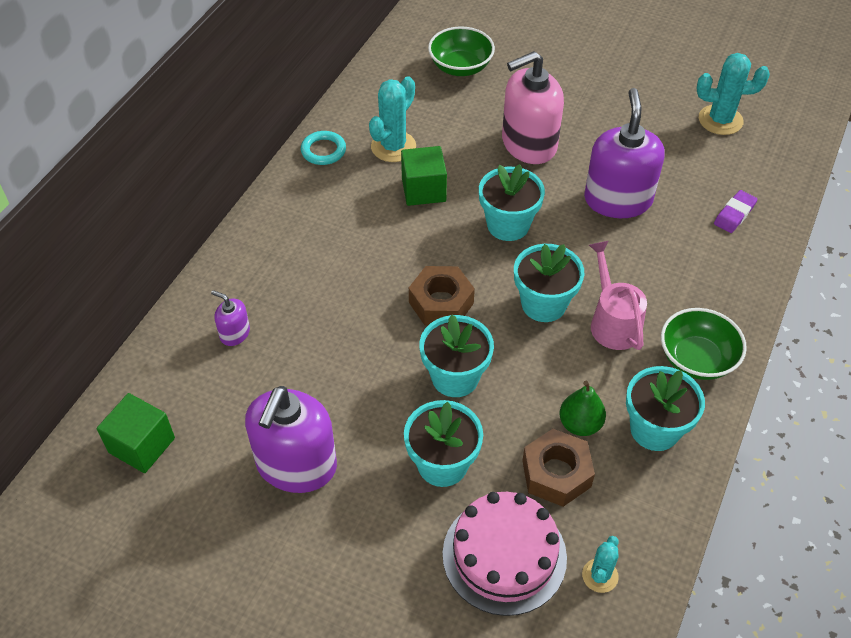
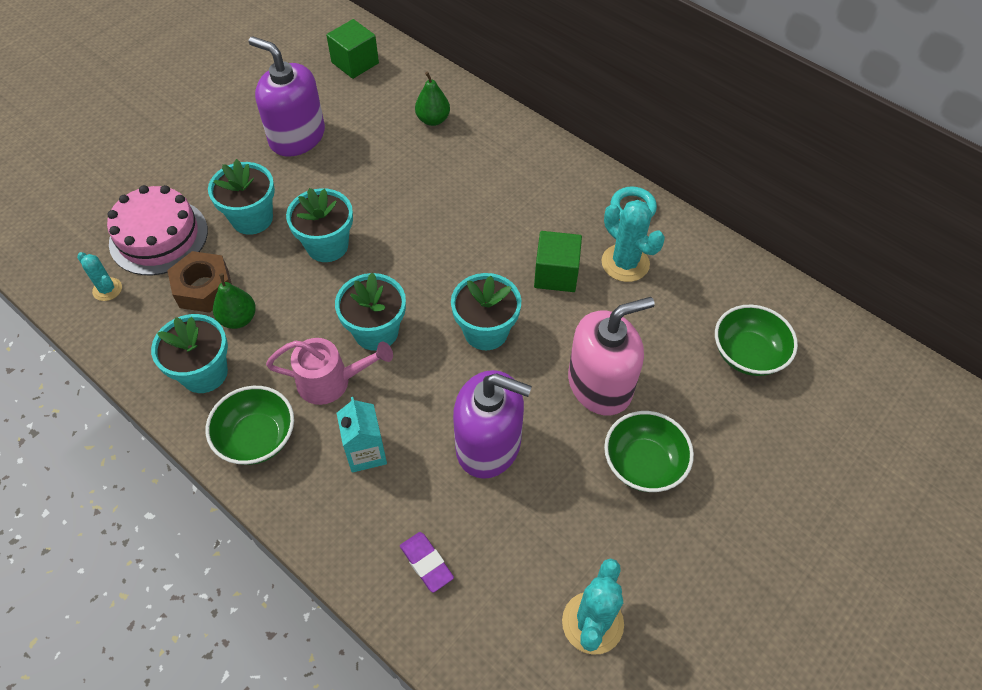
camera: 105 degrees right, 5 degrees up
purple soap dispenser [211,290,250,346] -> green pear [415,71,450,126]
brown nut [409,266,475,325] -> none
pink soap dispenser [502,51,564,164] -> pink soap dispenser turned 75 degrees clockwise [568,297,655,415]
none -> turquoise carton [337,397,387,473]
none -> green bowl [604,411,694,492]

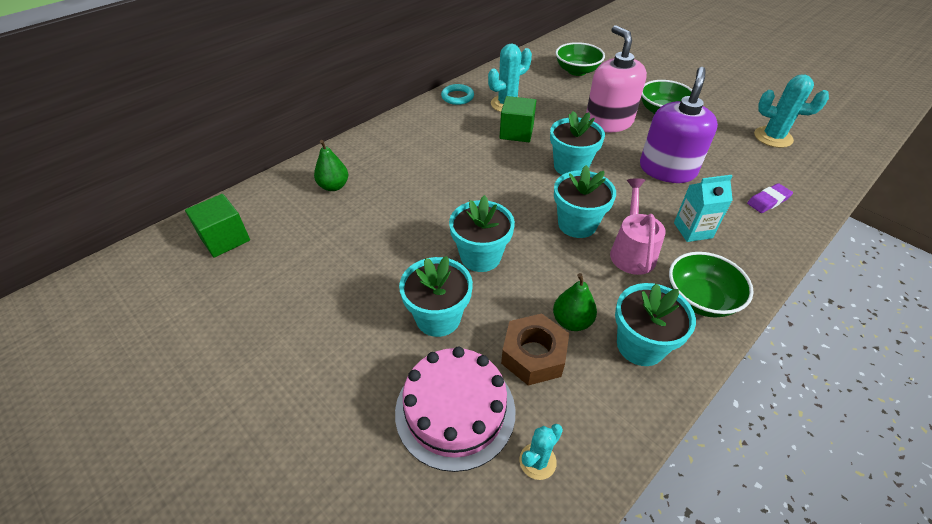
camera: 85 degrees left, 10 degrees down
purple soap dispenser [249,36,325,157] -> none

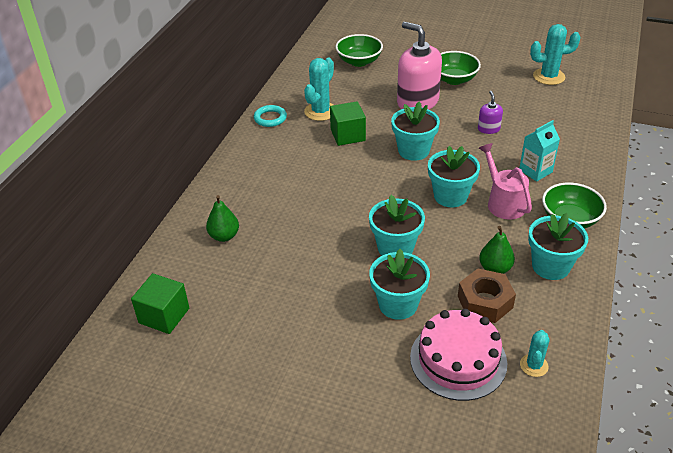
camera: 25 degrees left, 5 degrees down
purple soap dispenser [640,67,718,183] -> purple soap dispenser [478,91,503,134], size x0.46
purple eraser [747,183,793,213] -> none

